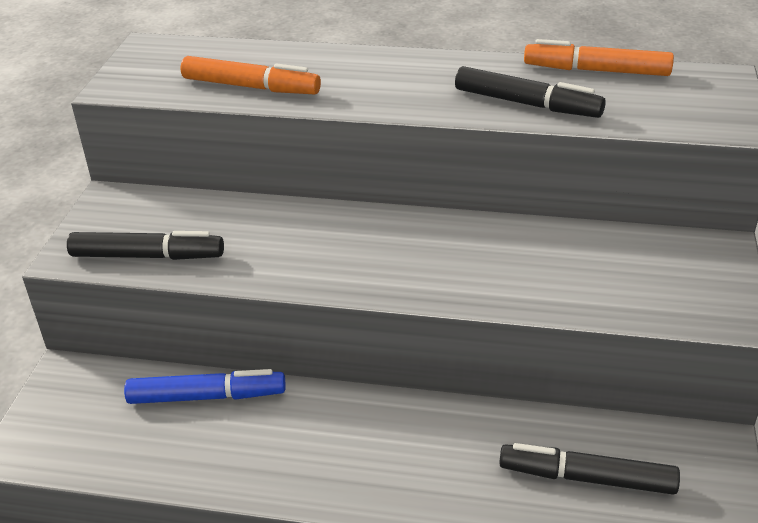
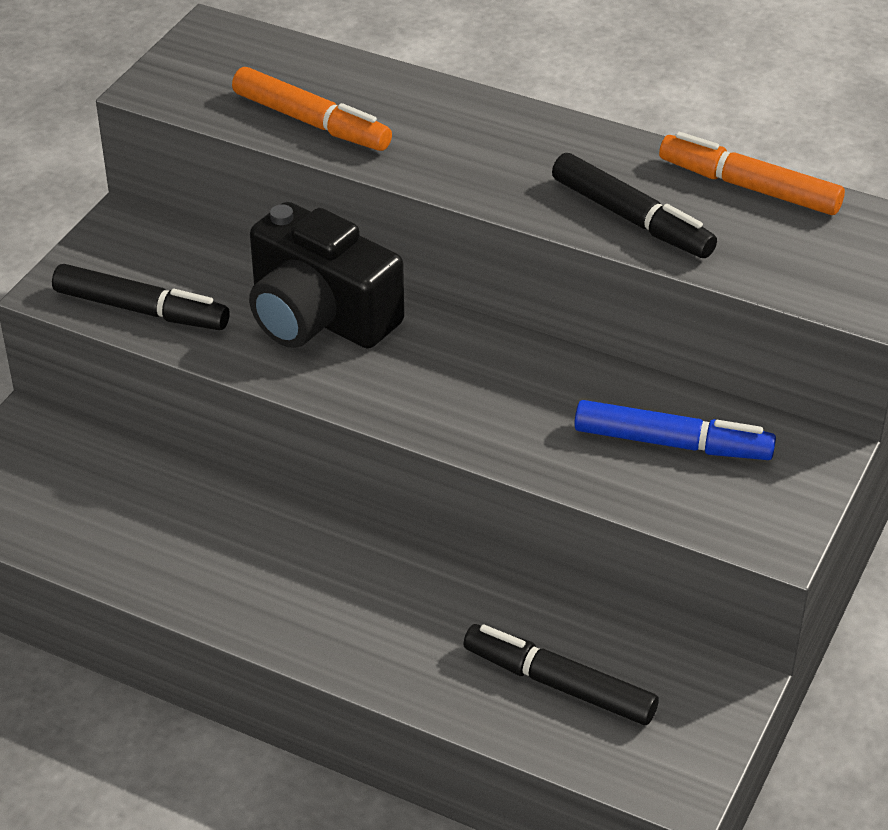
camera: 15 degrees right, 5 degrees up
blue marker [124,369,286,404] -> blue marker moved to [574,400,776,460]
none -> black camera [249,202,404,348]

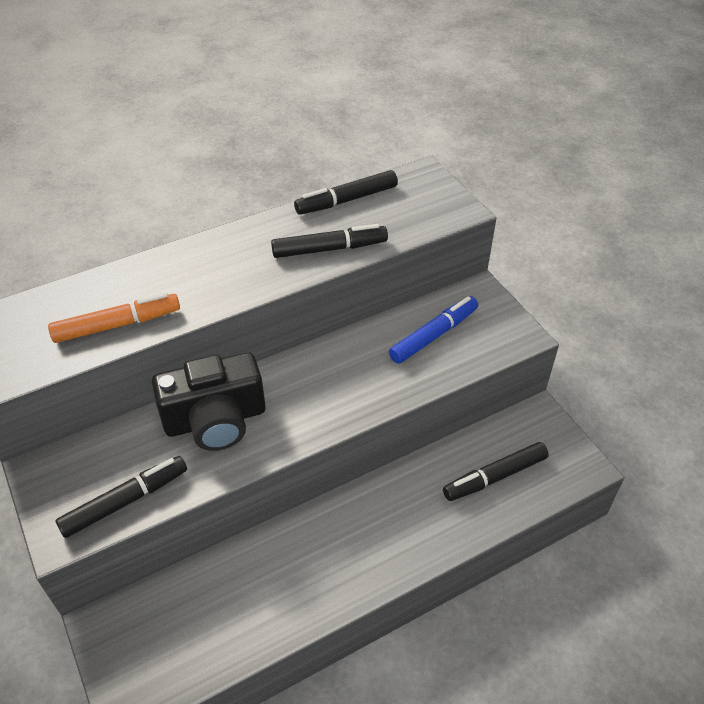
camera: 55 degrees left, 5 degrees up
orange marker [659,132,845,215] -> black marker [294,170,398,215]

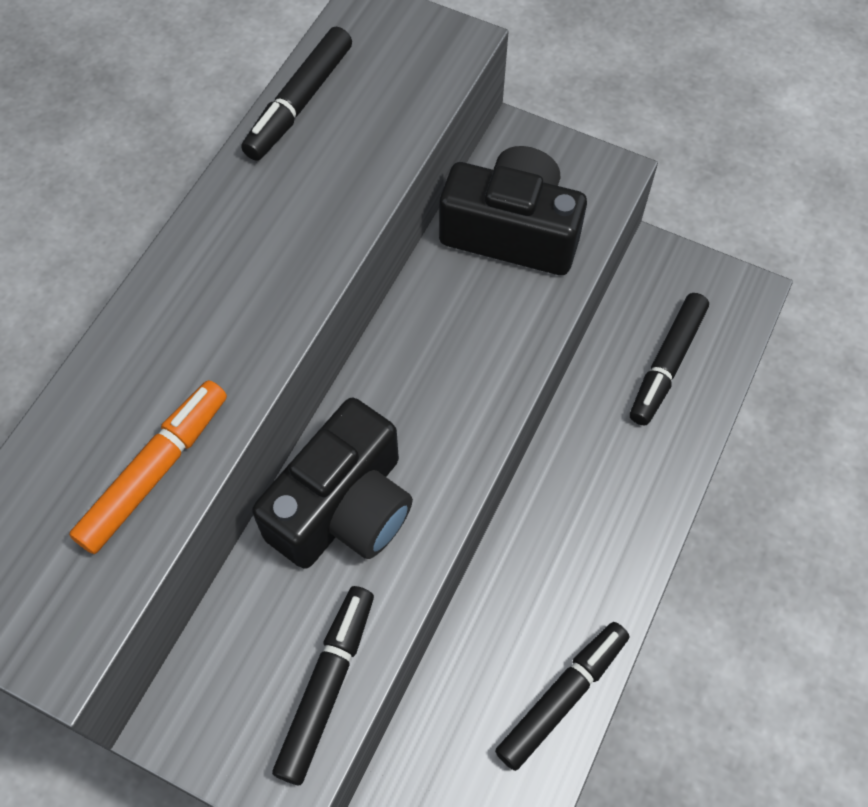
camera: 35 degrees left, 15 degrees up
black marker [271,224,388,258] -> black marker moved to [495,622,629,771]
blue marker [389,296,478,364] -> black camera [439,146,587,275]

